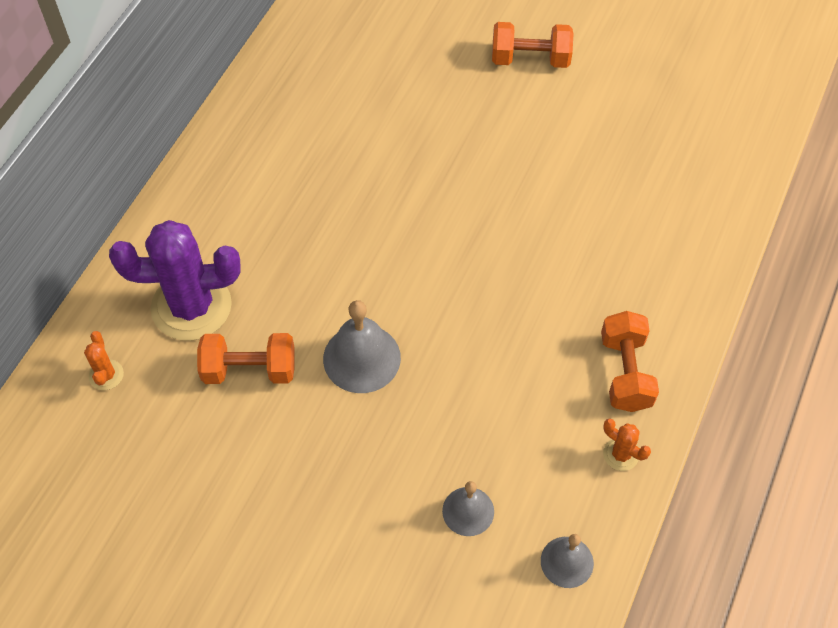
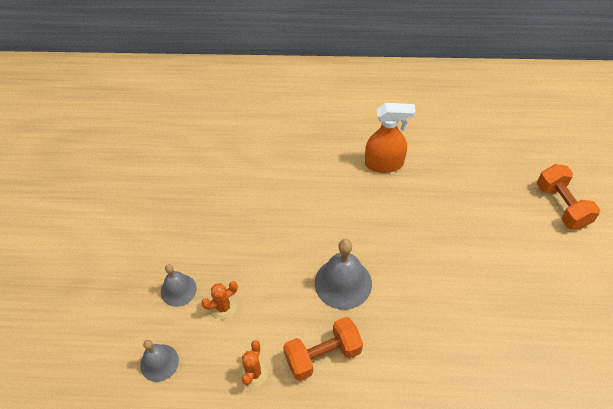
camera: 70 degrees right, 5 degrees down
orange cactus [84,331,124,390] -> orange cactus moved to [201,281,238,319]
purple cactus [109,220,241,341] -> none
orange dumbbell [197,333,295,384] -> none
grey bell [323,300,401,393] -> grey bell moved to [315,239,372,310]
none -> orange spray bottle [365,103,416,173]

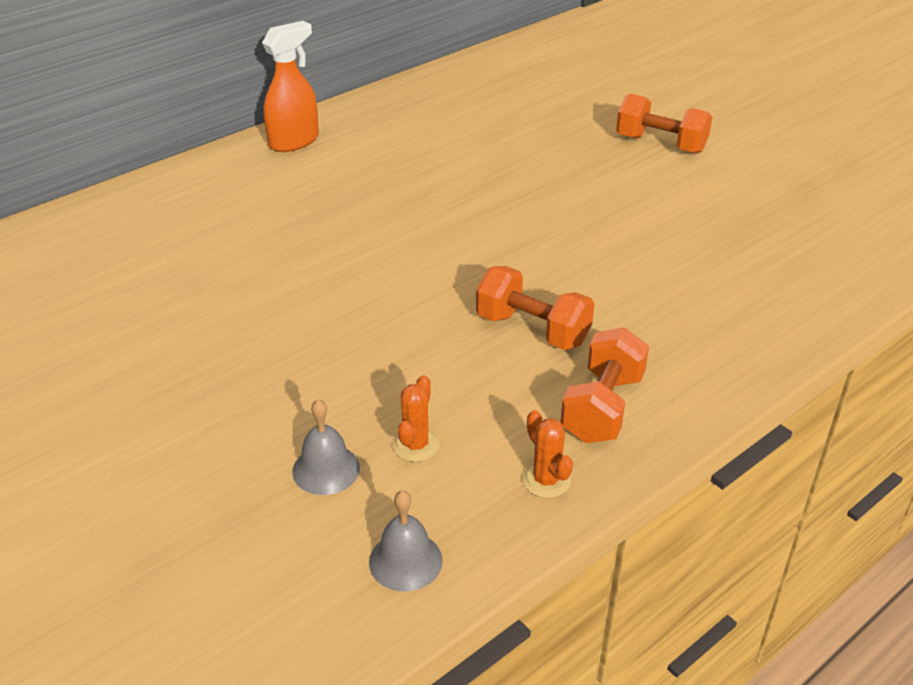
camera: 45 degrees left, 15 degrees down
grey bell [315,239,372,310] -> orange dumbbell [476,266,594,350]
orange spray bottle [365,103,416,173] -> orange spray bottle moved to [262,21,319,152]

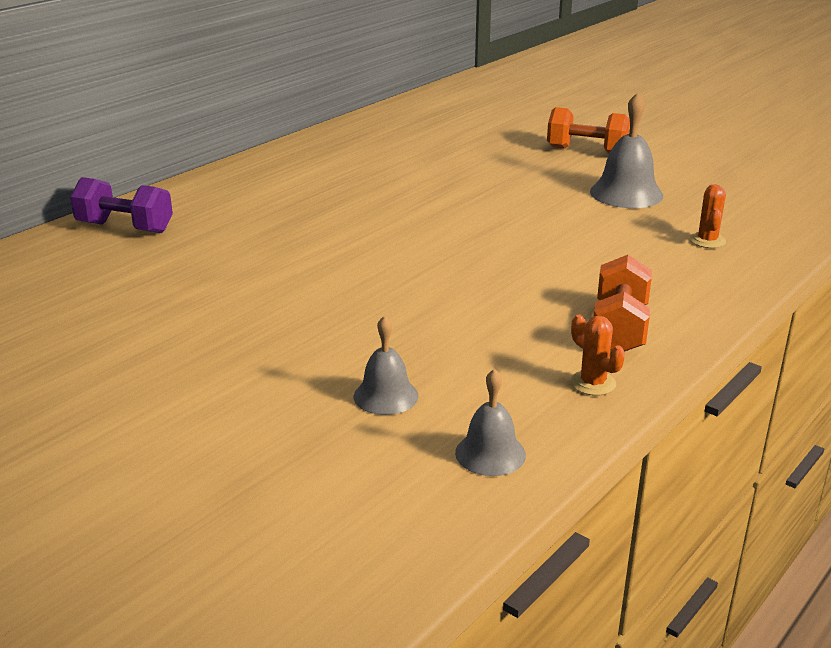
camera: 10 degrees left, 10 degrees down
orange spray bottle [262,21,319,152] -> none
orange cactus [393,375,439,462] -> orange cactus moved to [690,184,726,248]
orange dumbbell [476,266,594,350] -> none
none -> purple dumbbell [70,177,173,233]
none -> grey bell [590,92,663,208]

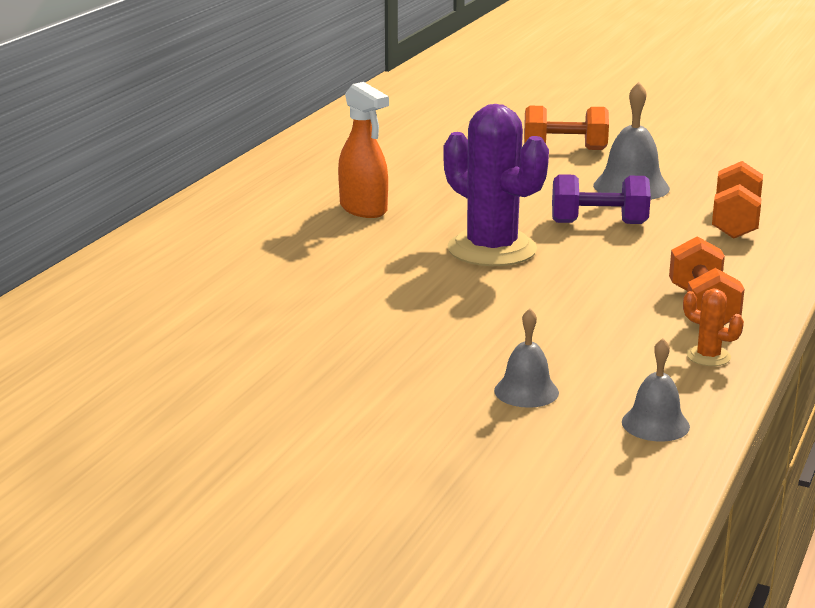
camera: 15 degrees left, 5 degrees down
purple dumbbell [70,177,173,233] -> purple dumbbell moved to [552,174,651,224]
orange cactus [690,184,726,248] -> orange dumbbell [712,161,763,239]
none -> orange spray bottle [338,82,389,218]
none -> purple cactus [443,104,549,266]

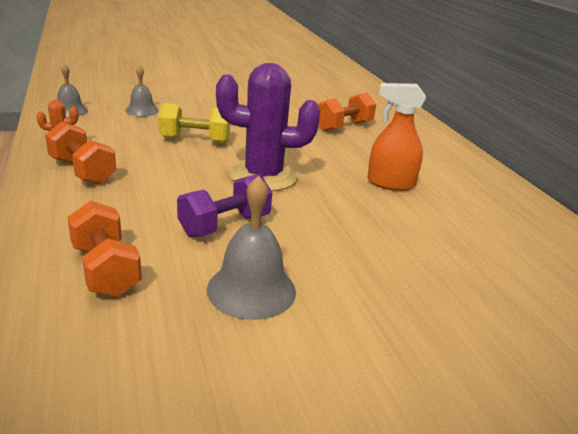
camera: 135 degrees right, 5 degrees up
orange dumbbell [524,106,609,150] -> orange dumbbell moved to [317,92,376,132]
none -> yellow dumbbell [158,103,230,143]

